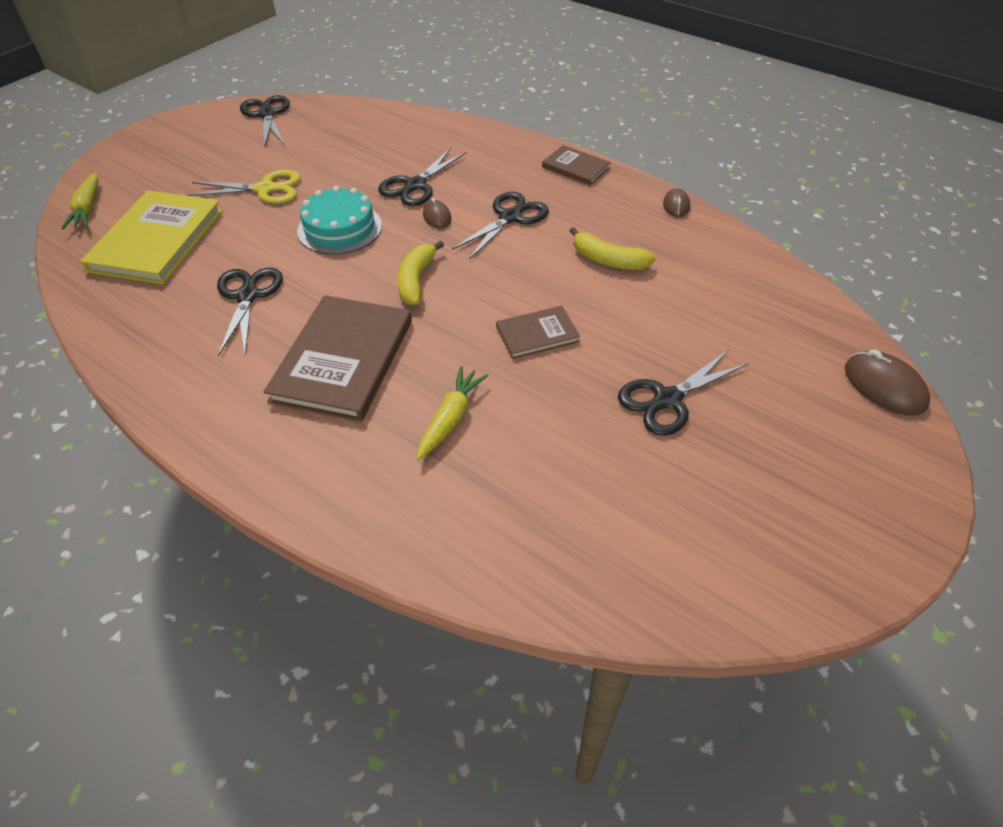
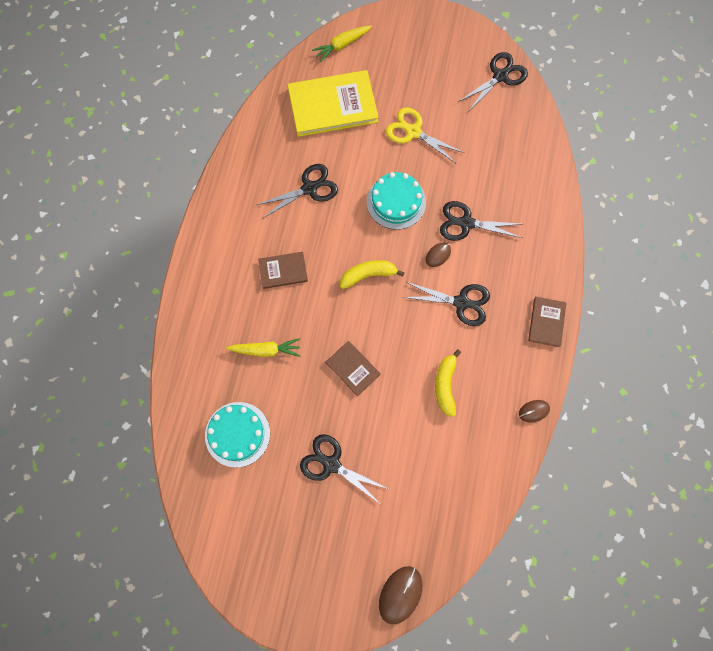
camera: 65 degrees right, 25 degrees up
yellow scissors [188,170,301,204] -> yellow scissors turned 150 degrees clockwise [386,107,464,164]
brown book [264,295,412,422] -> brown book [258,252,308,289], size x0.52
none -> turquoise cake [205,402,270,468]

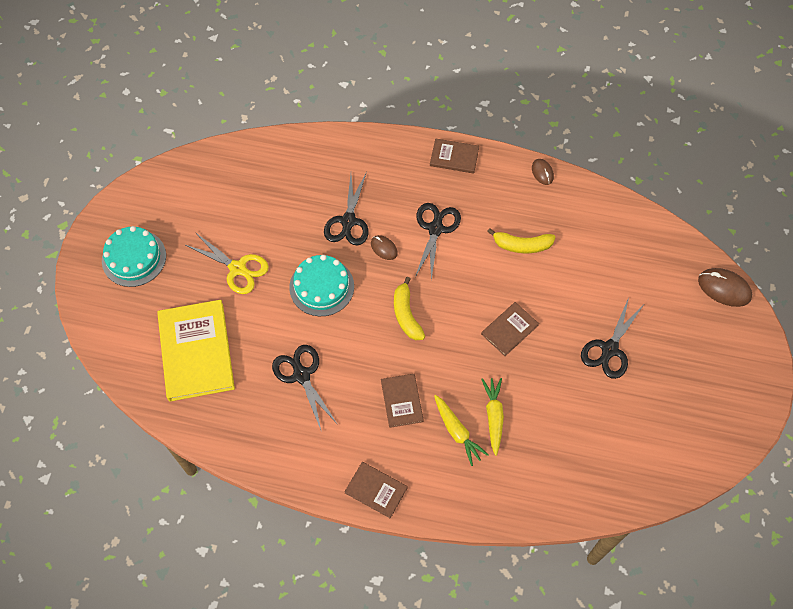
camera: 90 degrees left, 10 degrees down
turquoise cake [205,402,270,468] -> turquoise cake moved to [102,226,166,287]
yellow carrot [312,26,372,62] -> yellow carrot moved to [434,395,489,466]
yellow scissors [386,107,464,164] -> yellow scissors turned 90 degrees counterclockwise [186,232,269,294]
black scissors [458,52,528,111] -> none
none -> brown book [344,462,408,518]

